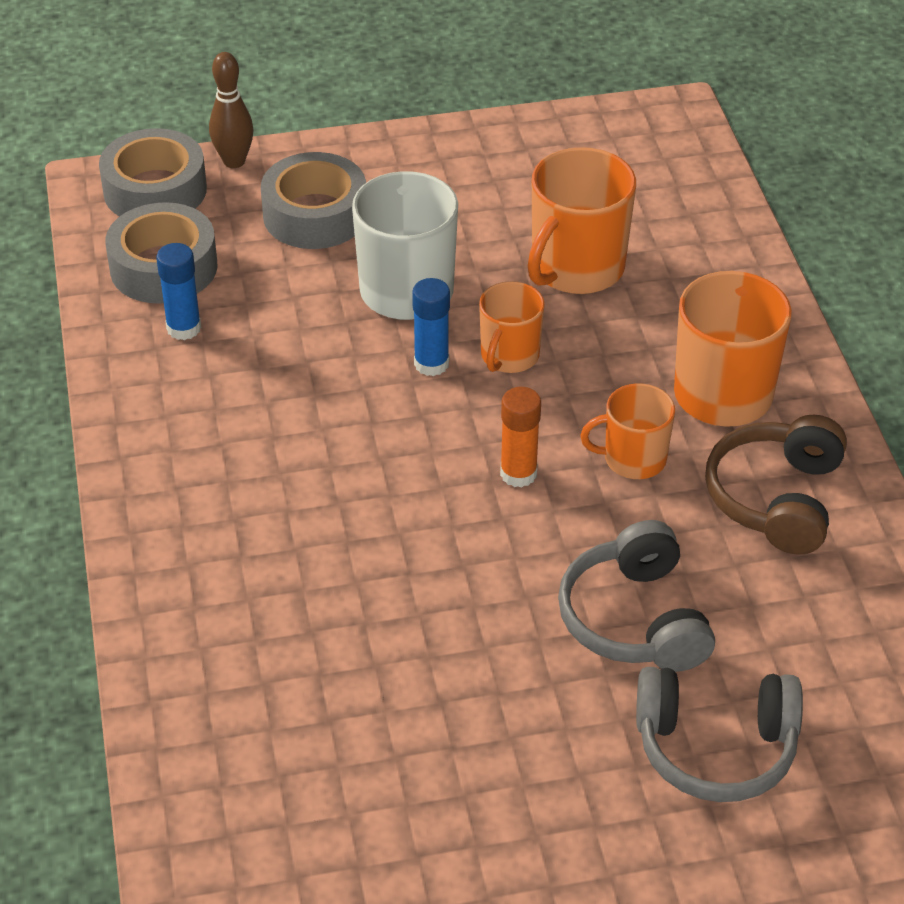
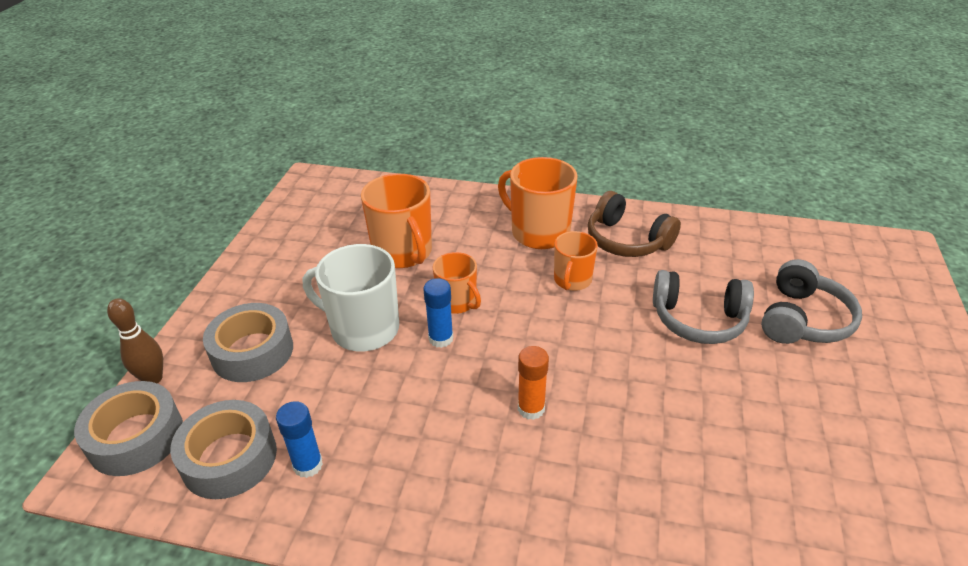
camera: 65 degrees left, 5 degrees down
orange glue stick [500,387,541,488] -> orange glue stick moved to [518,346,549,420]

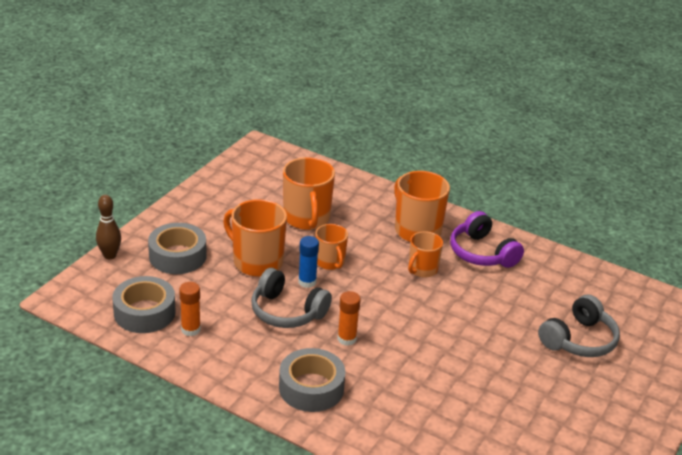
camera: 15 degrees right, 5 degrees down
grey tape [74,381,183,476] -> grey tape moved to [279,348,346,412]
blue glue stick [276,401,323,478] -> orange glue stick [179,282,201,336]
white mug [303,244,399,352] -> orange mug [223,199,287,277]
brown headphones [588,191,681,257] -> purple headphones [450,211,524,268]
grey headphones [653,270,754,344] -> grey headphones moved to [251,268,332,328]

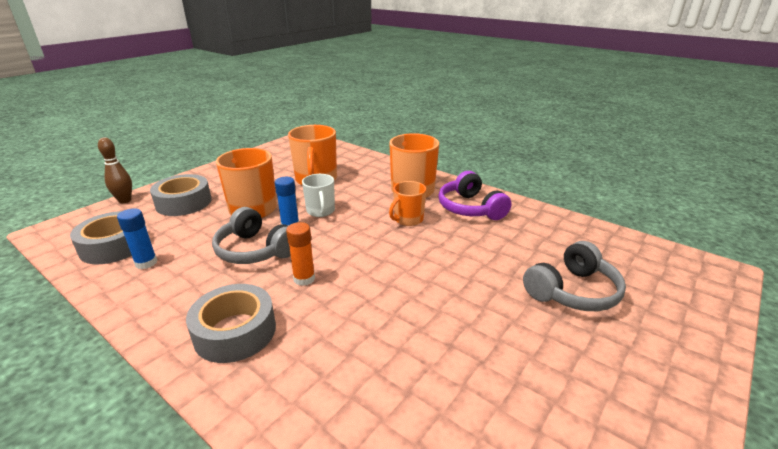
camera: 10 degrees right, 5 degrees down
orange glue stick [179,282,201,336] -> blue glue stick [117,208,158,269]
orange mug [315,224,348,270] -> white mug [302,174,335,217]

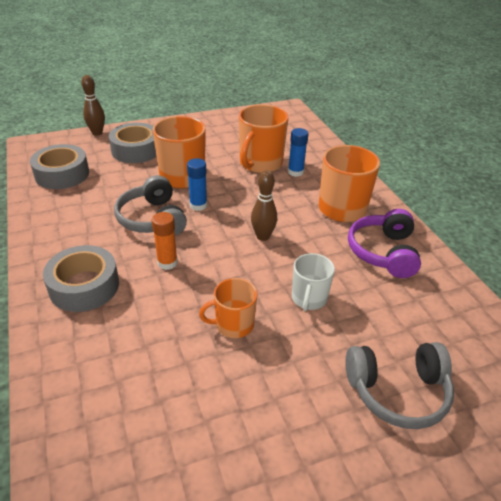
camera: 30 degrees right, 10 degrees up
blue glue stick [117,208,158,269] -> blue glue stick moved to [288,128,308,177]
white mug [302,174,335,217] -> white mug moved to [292,253,335,311]
orange mug [389,181,426,226] -> orange mug moved to [199,278,257,338]
none -> brown bowling pin [251,170,277,241]

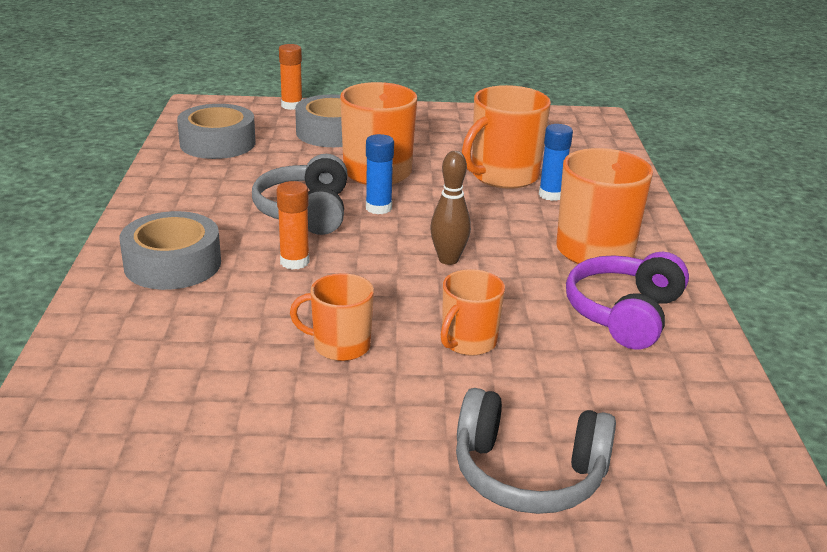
camera: 20 degrees right, 10 degrees down
brown bowling pin [81,75,105,136] -> orange glue stick [279,44,302,110]
white mug [292,253,335,311] -> orange mug [441,269,505,356]

